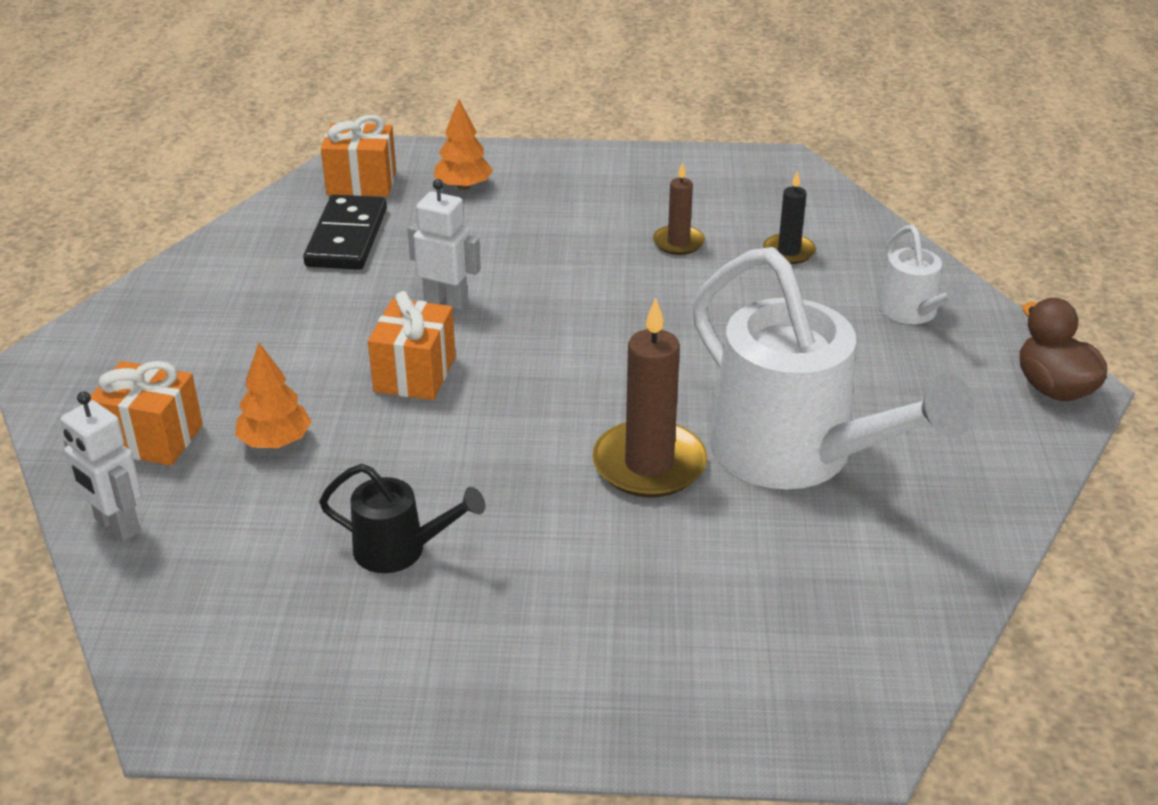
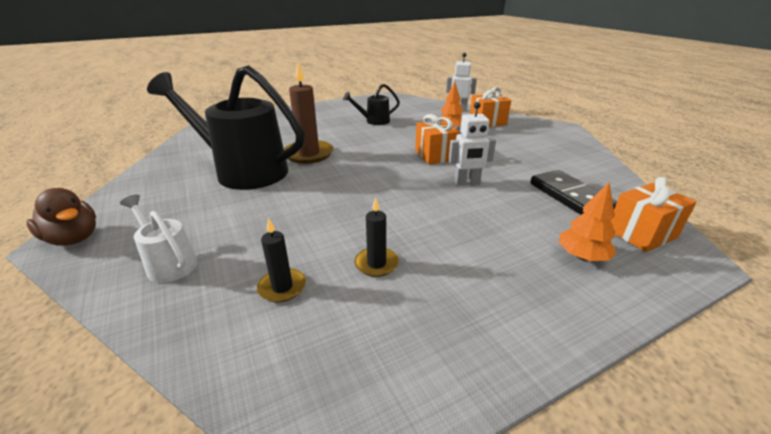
camera: 150 degrees right, 5 degrees down
brown candle [653,162,705,255] -> black candle [355,197,399,277]
white watering can [692,247,975,489] -> black watering can [147,65,304,190]

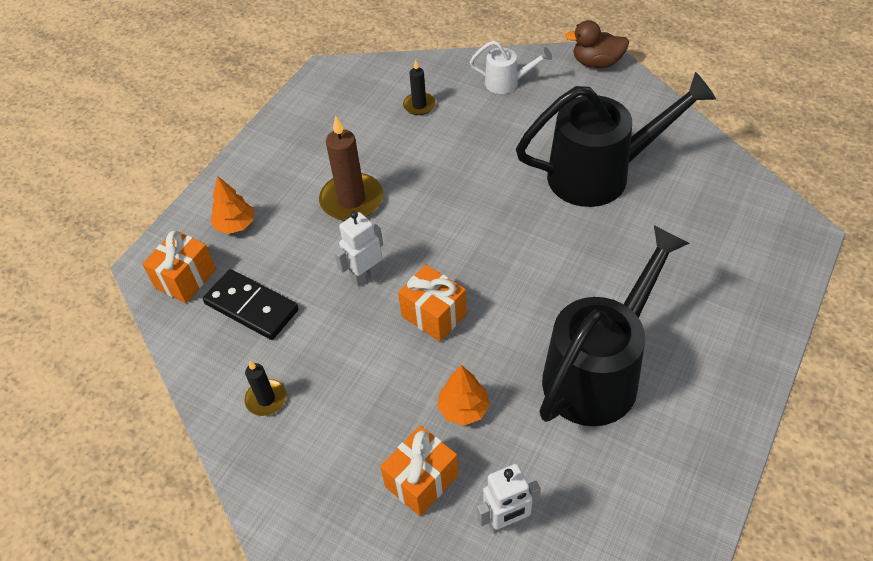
camera: 150 degrees right, 20 degrees up
brown candle [284,63,333,164] -> brown candle moved to [319,116,383,221]
black watering can [343,84,400,125] -> black watering can [539,225,690,426], size x2.15
black candle [355,197,399,277] -> black candle moved to [244,361,287,416]

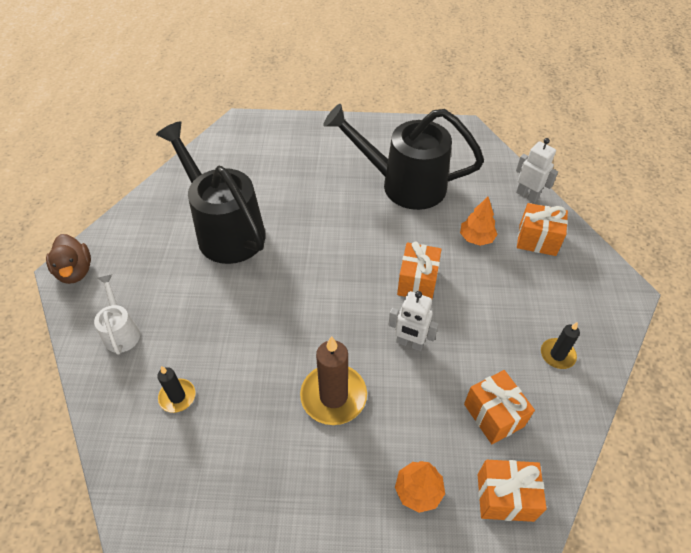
camera: 120 degrees left, 0 degrees up
black domino [203,269,299,340] -> orange gift [464,370,535,444]

